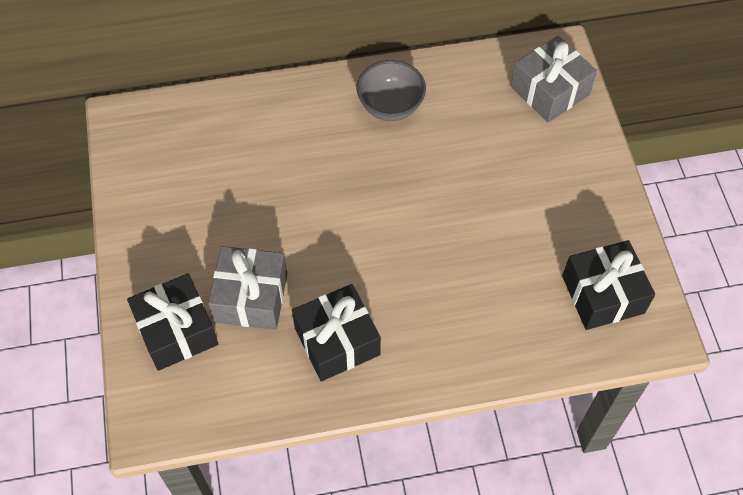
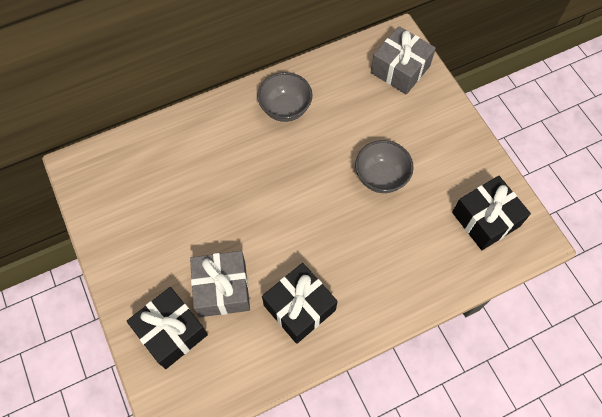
camera: 15 degrees left, 5 degrees up
none -> grey bowl [355,140,414,193]

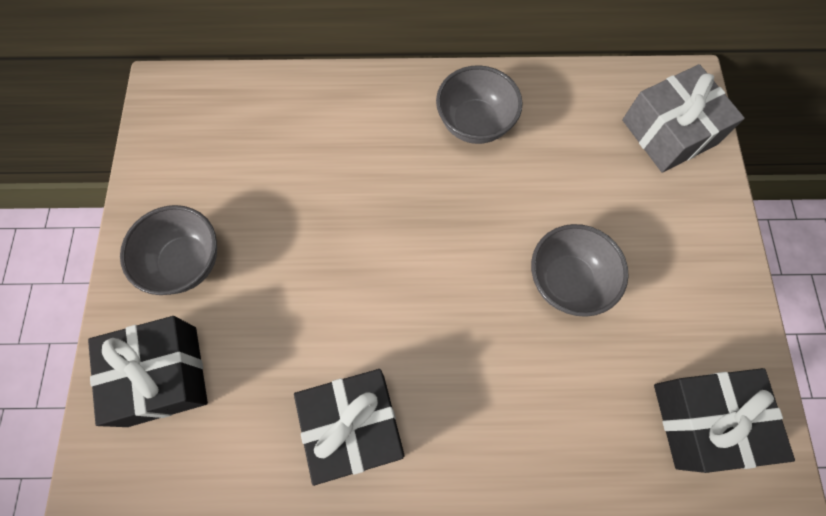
camera: 25 degrees right, 5 degrees up
grey gift [190,251,250,317] -> none
none -> grey bowl [120,205,217,295]

